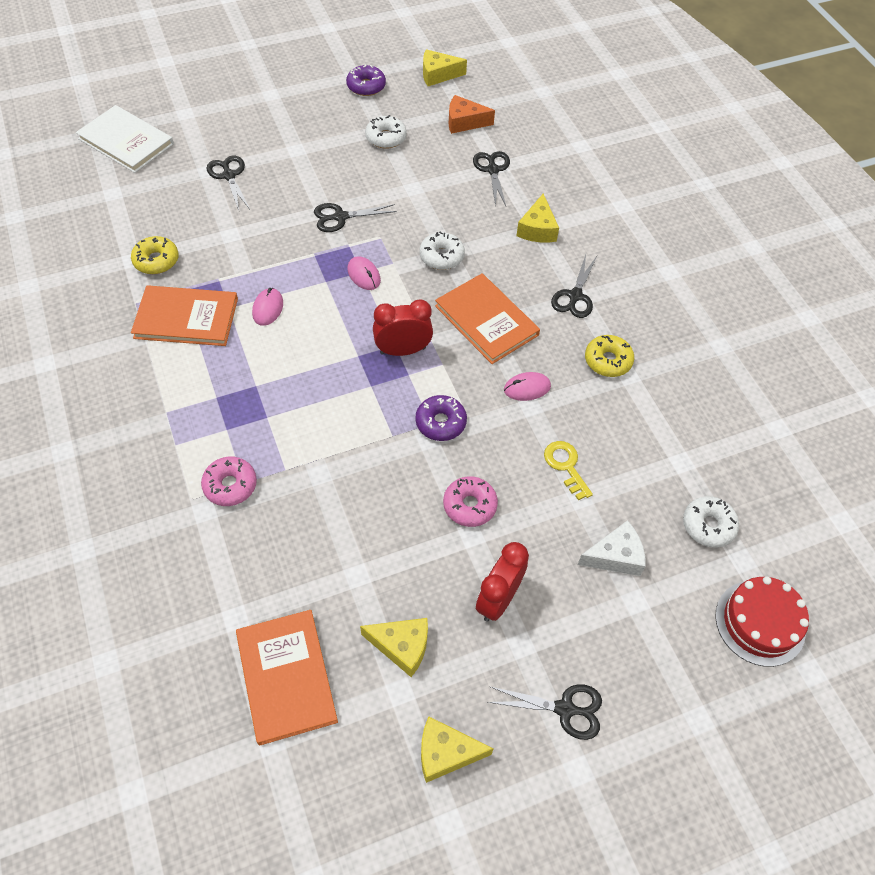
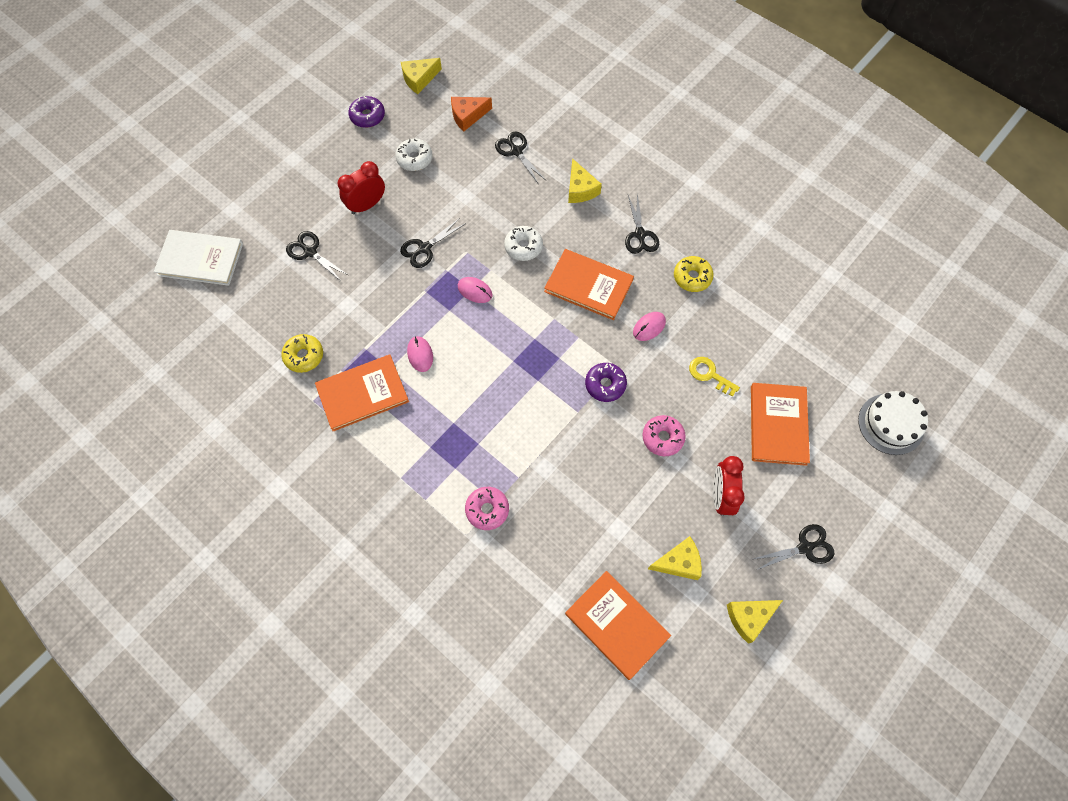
camera: 25 degrees left, 10 degrees up
red clock [373,299,433,356] -> red clock moved to [338,161,385,214]
white cheese [578,520,646,576] -> orange book [751,383,810,466]
white donut [683,496,739,548] -> none
red cake [715,576,809,667] -> white cake [858,391,928,455]

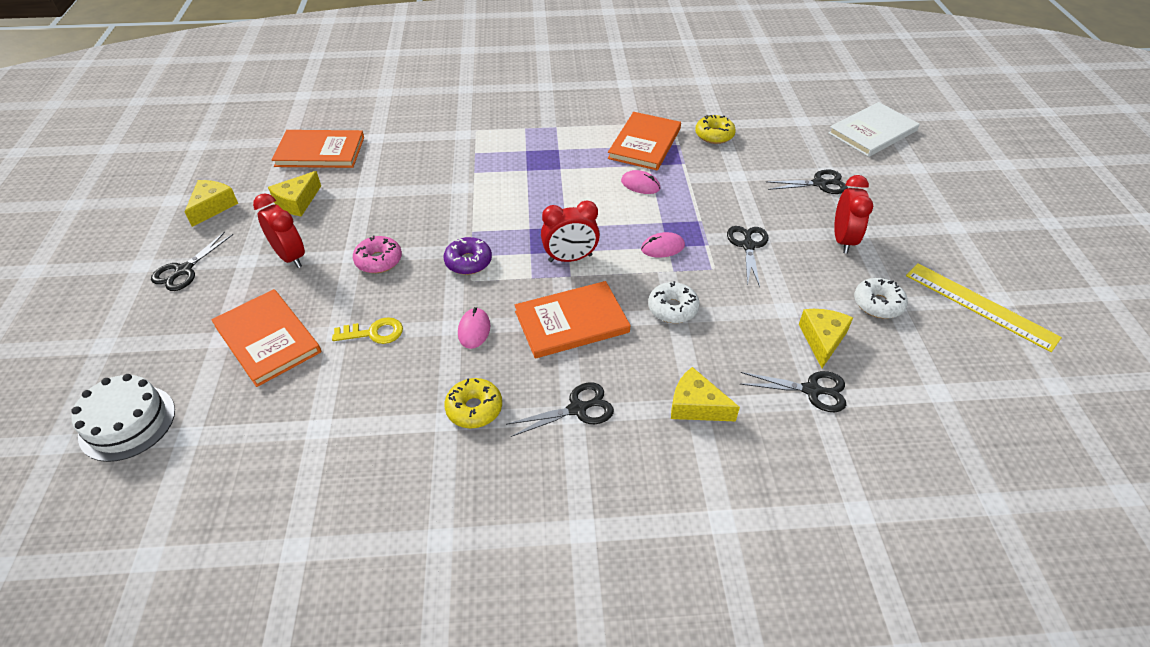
camera: 135 degrees right, 20 degrees down
purple donut [348,96,385,128] -> yellow ruler [906,263,1062,352]
yellow cheese [401,58,442,94] -> yellow cheese moved to [799,309,853,368]
orange cheese [451,97,492,132] -> none
pink donut [465,487,509,530] -> none
black scissors [625,193,659,254] -> black scissors turned 120 degrees clockwise [506,382,614,437]
none -> red clock [541,200,600,262]

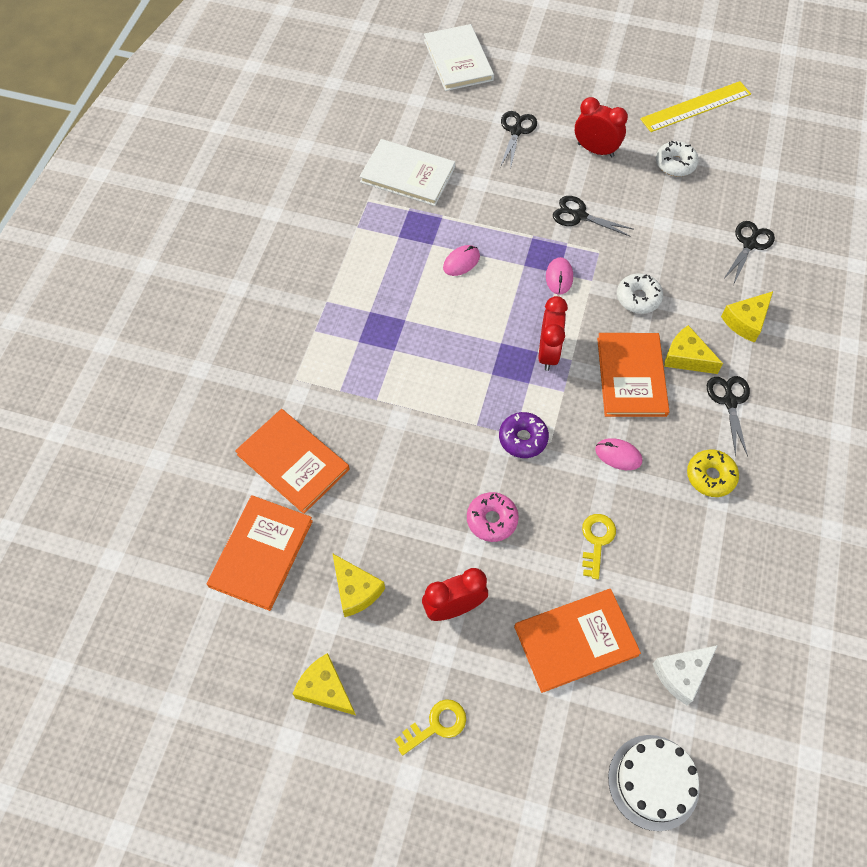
camera: 70 degrees left, 15 degrees up
black scissors [151,232,233,291] -> yellow key [395,699,466,755]
orange book [608,112,681,171] -> orange book moved to [235,409,350,514]
yellow donut [695,115,736,144] -> white book [359,139,455,206]
yellow cheese [799,309,853,368] -> yellow cheese moved to [664,325,723,374]
none -> white cheese [652,645,718,705]

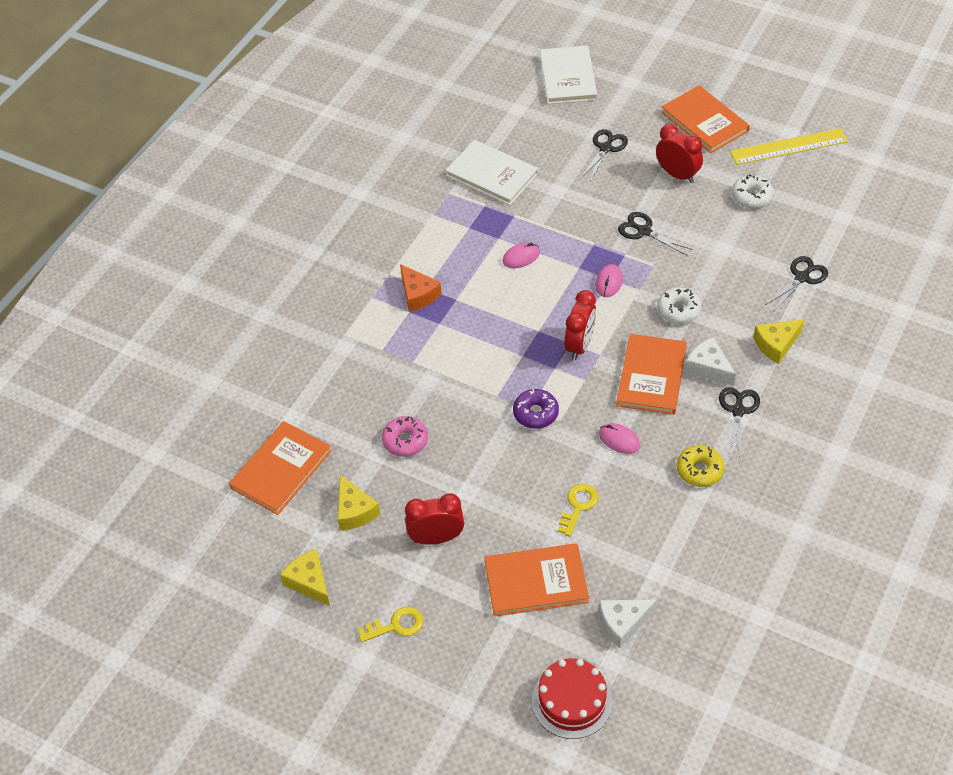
camera: 15 degrees right, 10 degrees down
orange book [235,409,350,514] -> orange book moved to [661,85,750,153]
pink donut [467,492,519,542] -> pink donut moved to [382,416,428,457]
white cake [608,735,700,831] -> red cake [532,658,613,739]
yellow cheese [664,325,723,374] -> white cheese [685,337,736,386]
none -> orange cheese [400,264,441,312]

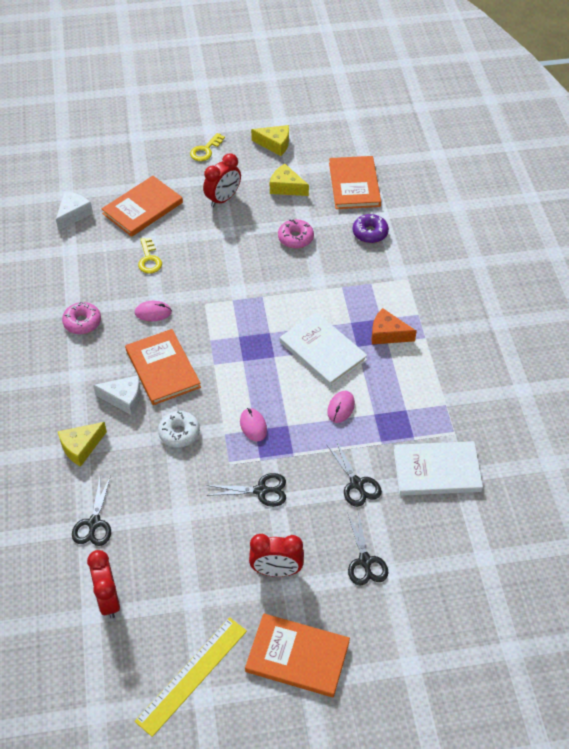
camera: 140 degrees right, 0 degrees up
purple donut [513,389,559,429] -> purple donut moved to [353,214,389,243]
red cake [532,658,613,739] -> none
white book [540,46,597,104] -> white book moved to [280,312,368,387]
red clock [564,290,596,360] -> red clock moved to [87,550,120,619]
yellow donut [677,445,725,487] -> pink donut [62,302,101,334]
black scissors [719,387,760,457] -> black scissors moved to [327,441,382,507]
white donut [732,175,774,208] -> none
yellow cheese [753,319,805,364] -> yellow cheese turned 150 degrees counterclockwise [58,422,107,467]

